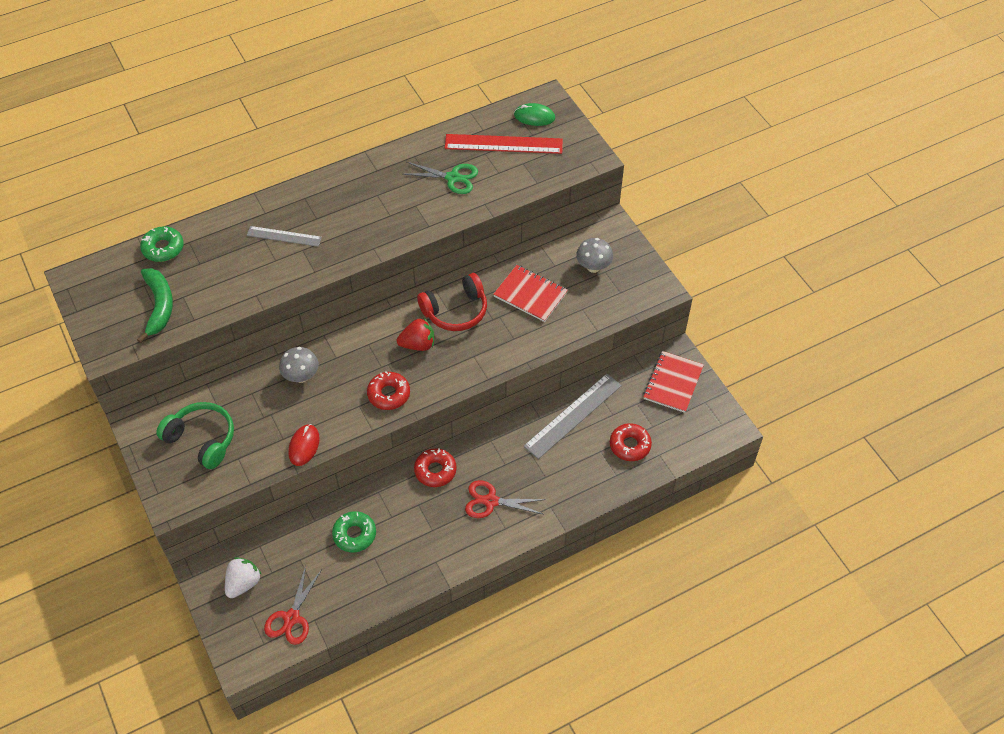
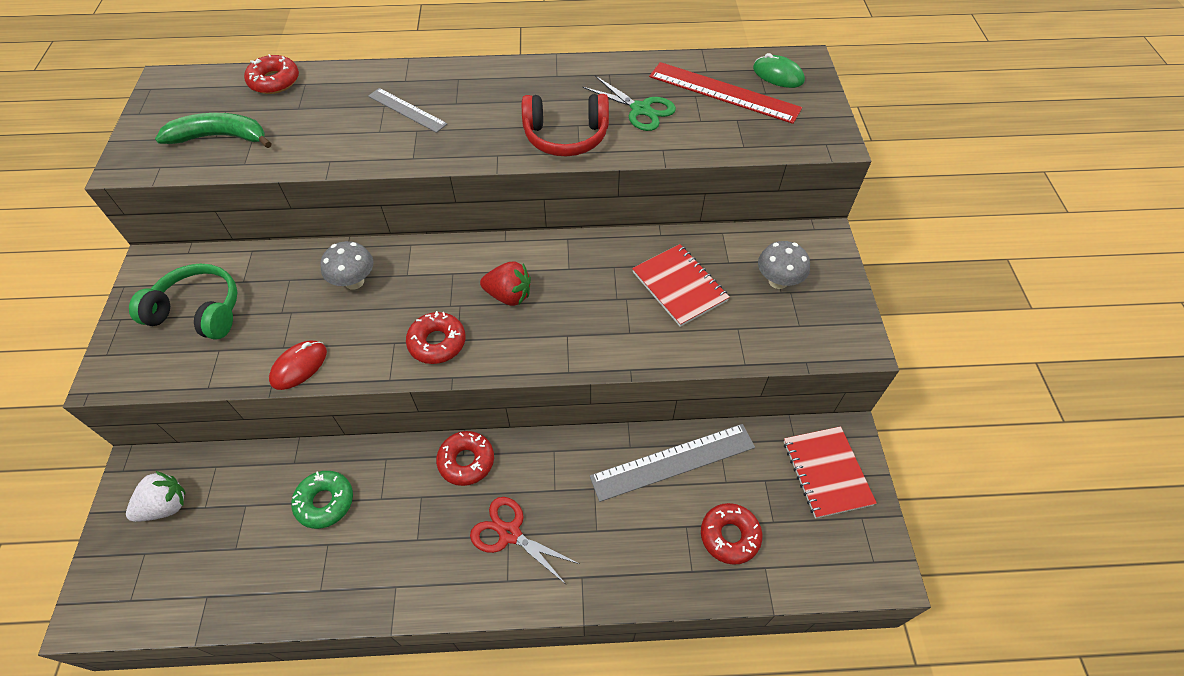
camera: 25 degrees right, 0 degrees up
green banana [137,268,173,343] -> green banana turned 105 degrees counterclockwise [155,113,272,148]
green donut [140,226,184,262] -> red donut [244,54,299,94]
green headphones [156,402,234,469] -> green headphones turned 45 degrees counterclockwise [129,264,238,340]
red scissors [264,565,321,645] -> none
red headphones [417,273,487,331] -> red headphones moved to [522,94,609,156]
red notebook [643,351,704,413] -> red notebook turned 60 degrees counterclockwise [784,426,877,518]

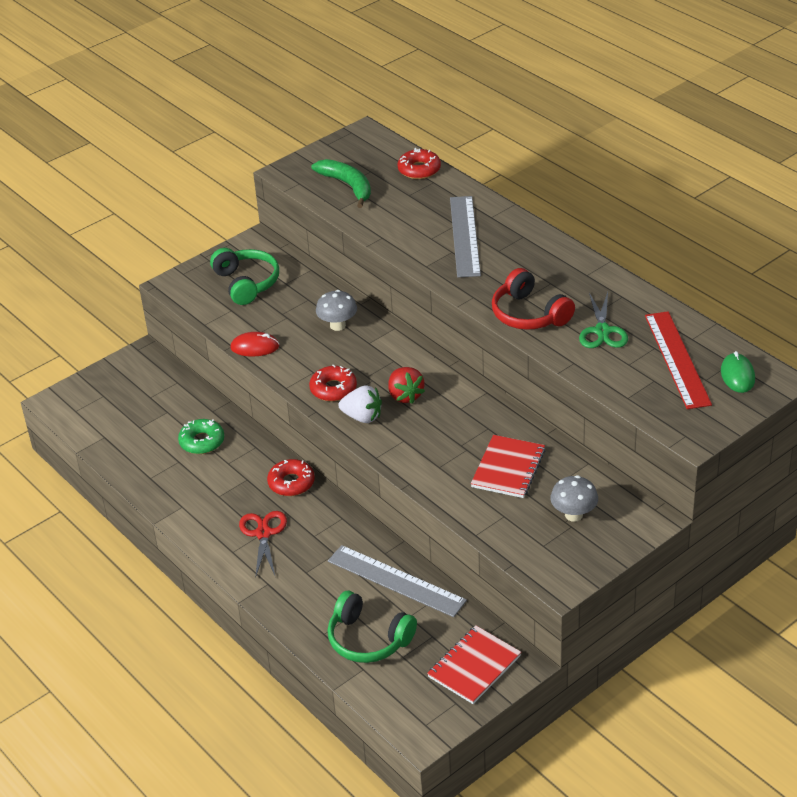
camera: 55 degrees right, 15 degrees down
white strawberry [126,471,186,522] -> white strawberry moved to [338,385,382,423]
grey ruler [368,88,447,133] -> grey ruler [450,196,481,277], size x1.67
red donut [701,503,762,565] -> green headphones [328,591,417,663]

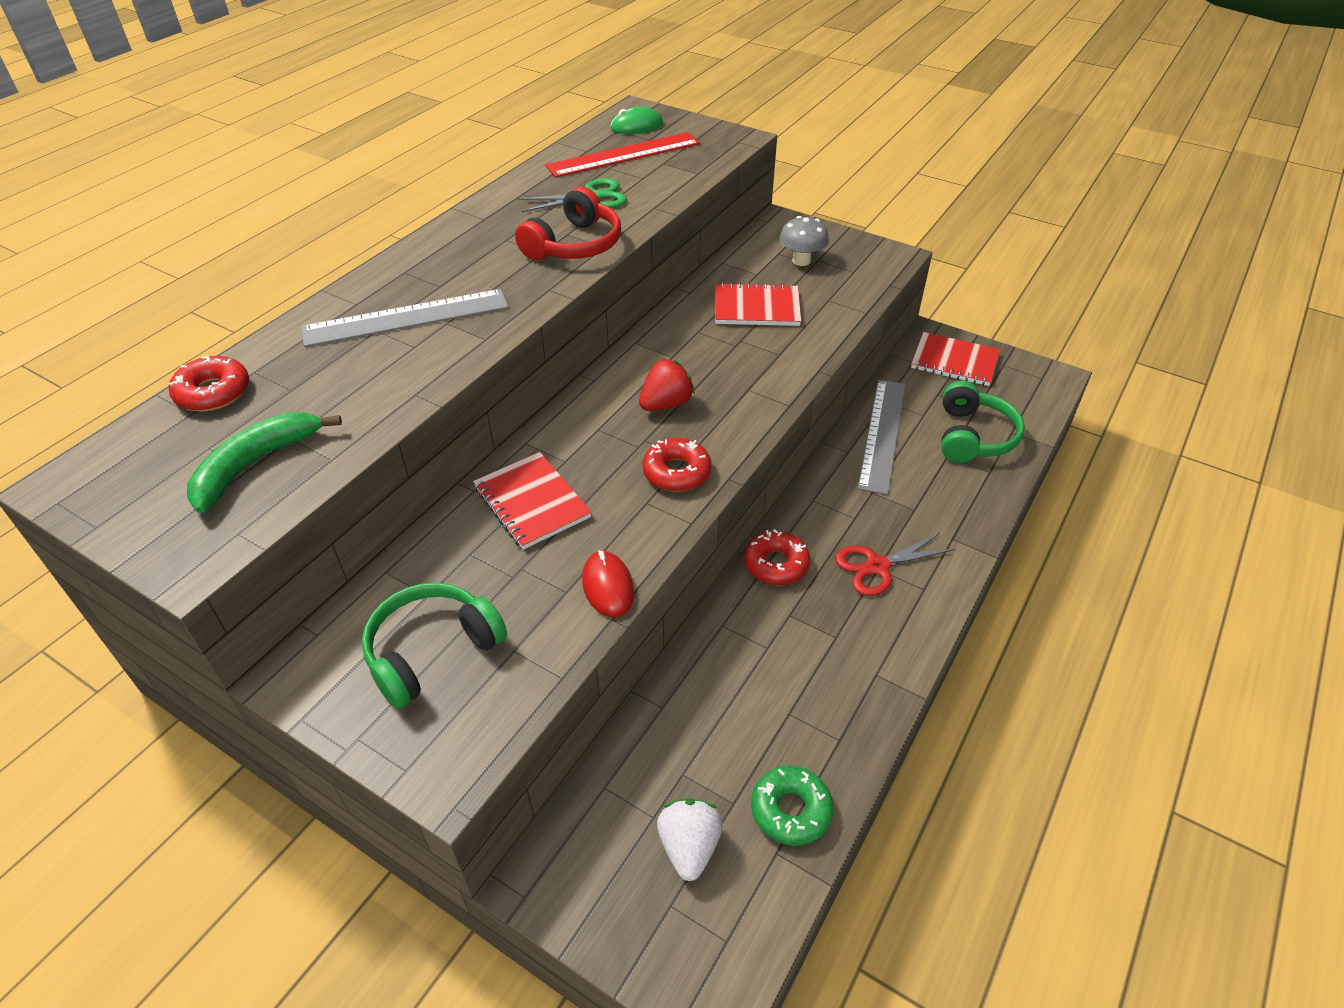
camera: 110 degrees left, 5 degrees up
green donut [178,419,224,454] -> green donut moved to [751,766,833,846]
grey mushroom [316,290,357,331] -> red notebook [473,452,592,550]
white strawberry [338,385,382,423] -> white strawberry moved to [657,798,723,881]

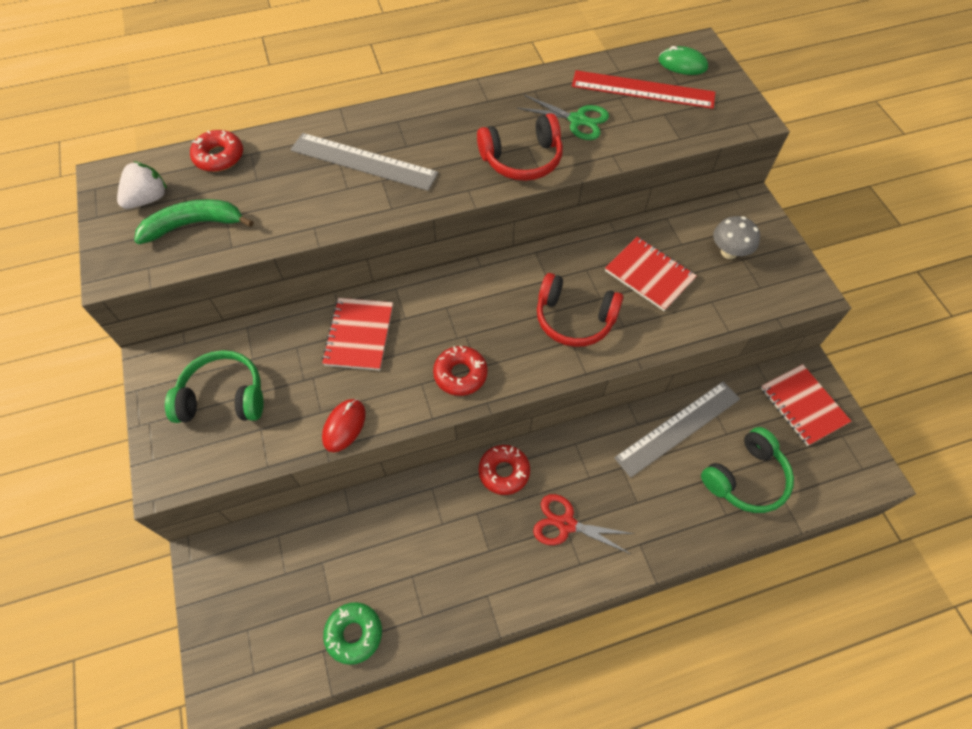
camera: 40 degrees right, 15 degrees up
red strawberry [639,359,695,411] -> none
white strawberry [657,798,723,881] -> white strawberry moved to [117,161,167,209]
none -> red headphones [537,273,623,347]

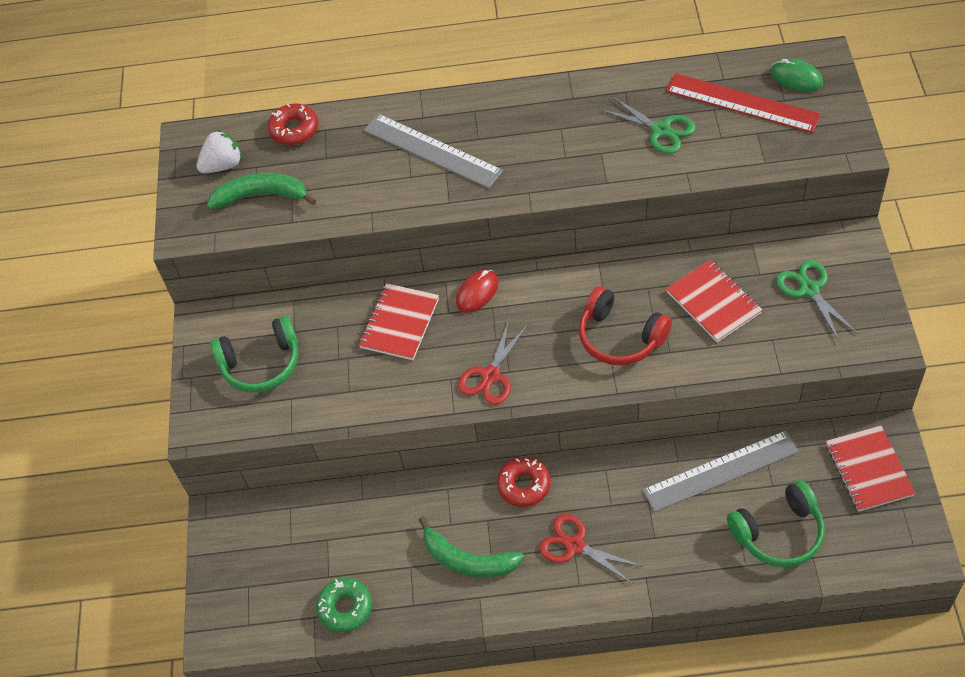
camera: 20 degrees right, 5 degrees down
green headphones [165,350,264,423] -> green headphones turned 150 degrees clockwise [210,316,298,392]
red mouse [322,399,366,452] -> red mouse moved to [456,269,499,313]
red donut [433,346,488,396] -> red scissors [458,320,528,405]
red headphones [477,113,563,181] -> none
grey mushroom [713,216,760,259] -> green scissors [776,260,858,341]
none -> green banana [419,517,524,577]

